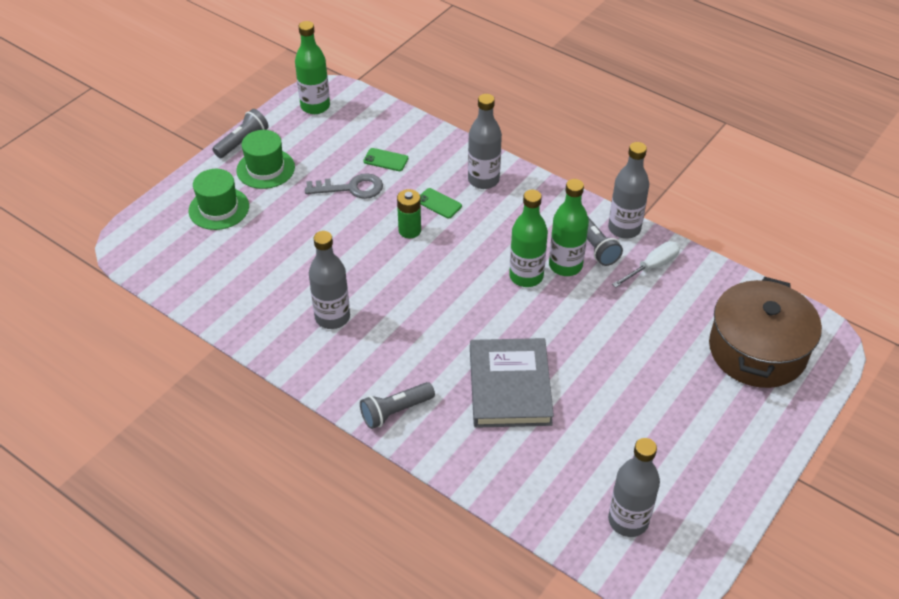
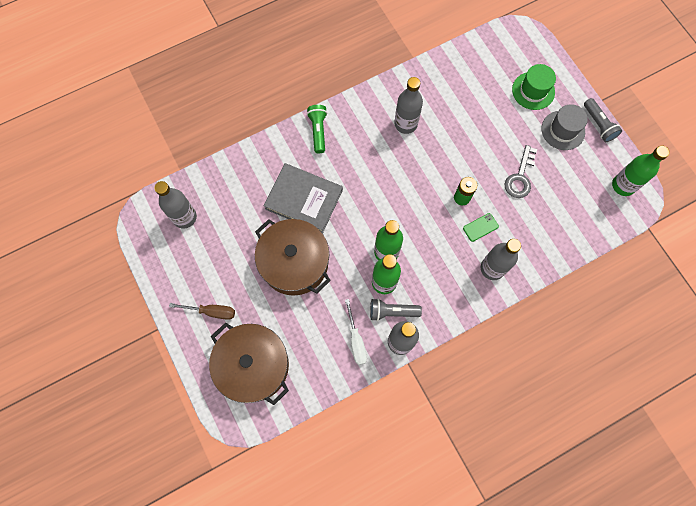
camera: 115 degrees right, 25 degrees up
green hat [236,130,295,189] -> grey hat [542,104,588,150]
grey flashlight [360,382,435,429] -> green flashlight [307,105,327,153]
green phone [363,148,408,171] -> none
none -> brown screwdriver [169,303,235,320]
none -> brown pot [255,219,331,296]

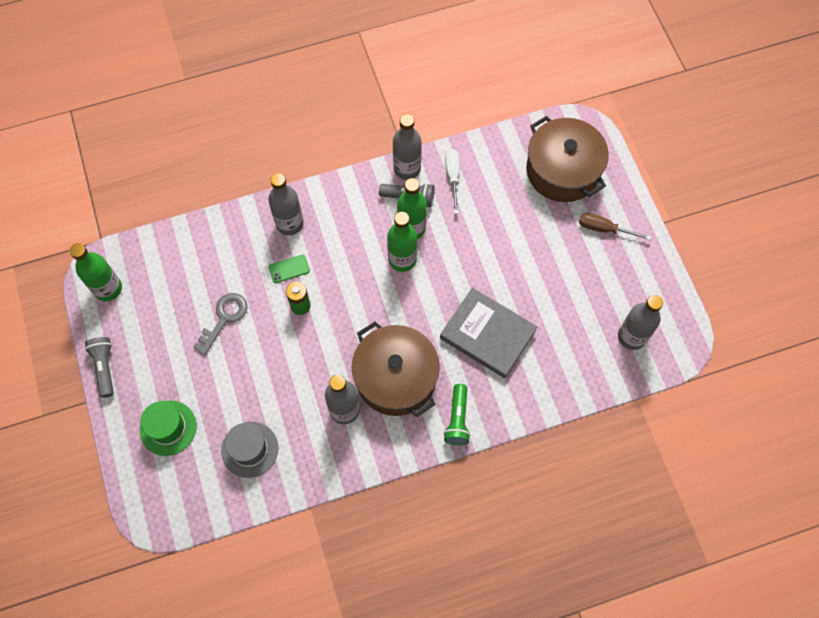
camera: 170 degrees left, 5 degrees down
brown pot [255,219,331,296] -> brown pot moved to [352,321,440,417]
grey hat [542,104,588,150] -> grey hat moved to [221,422,278,478]

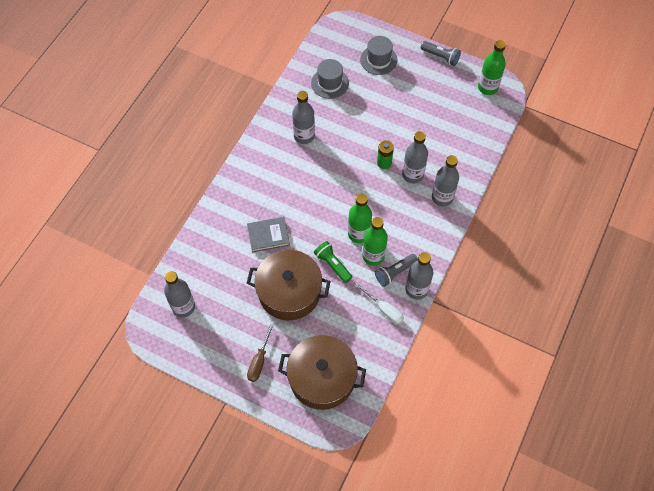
camera: 135 degrees right, 5 degrees down
green hat [140,400,197,456] -> grey hat [360,36,398,75]
grey key [193,293,248,355] -> none
green phone [269,255,310,283] -> grey bottle [402,131,428,183]
brown pot [352,321,440,417] -> brown pot moved to [247,250,331,321]
grey book [440,288,537,378] -> grey book [247,217,290,253], size x0.65
green flashlight [444,384,470,445] -> green flashlight moved to [314,241,352,283]
brown screwdriver [579,213,651,240] -> brown screwdriver turned 135 degrees clockwise [247,324,274,382]

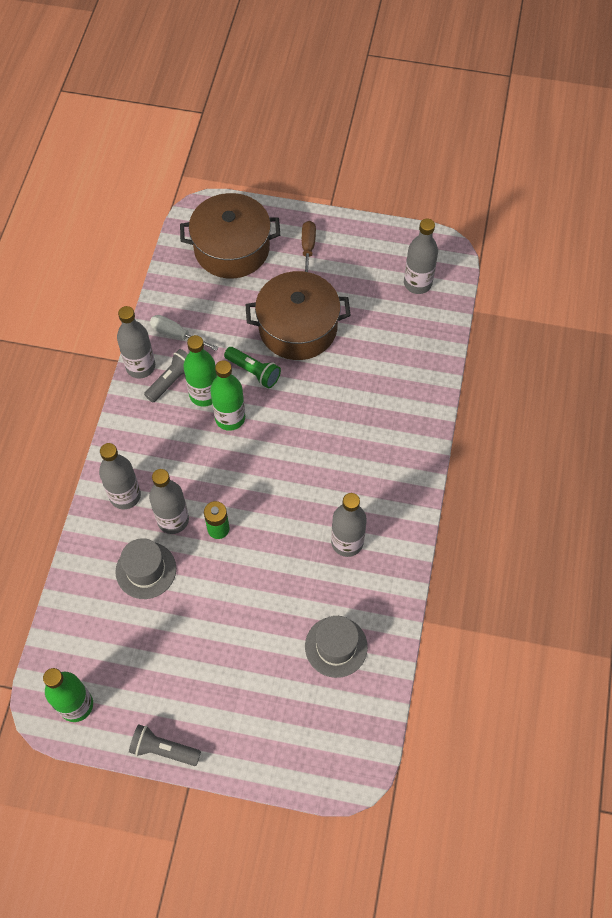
camera: 165 degrees right, 0 degrees up
grey book [247,217,290,253] -> none
grey hat [360,36,398,75] -> grey hat moved to [115,538,176,599]

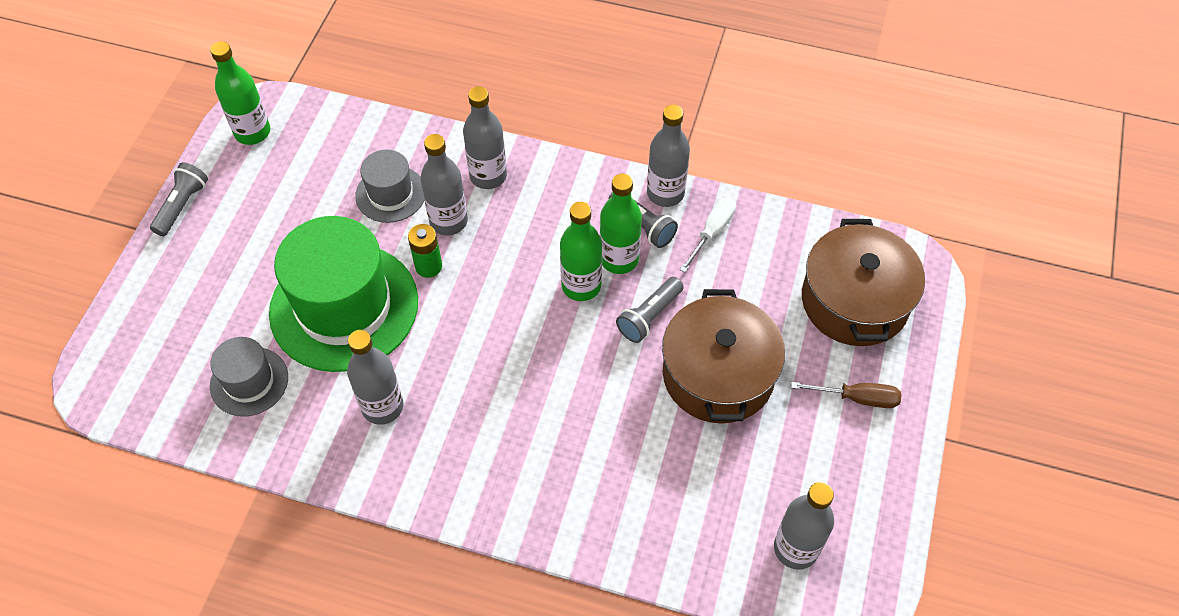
camera: 95 degrees right, 5 degrees down
green flashlight [224,347,281,388] -> grey flashlight [616,277,684,343]
none -> green hat [269,216,418,372]

